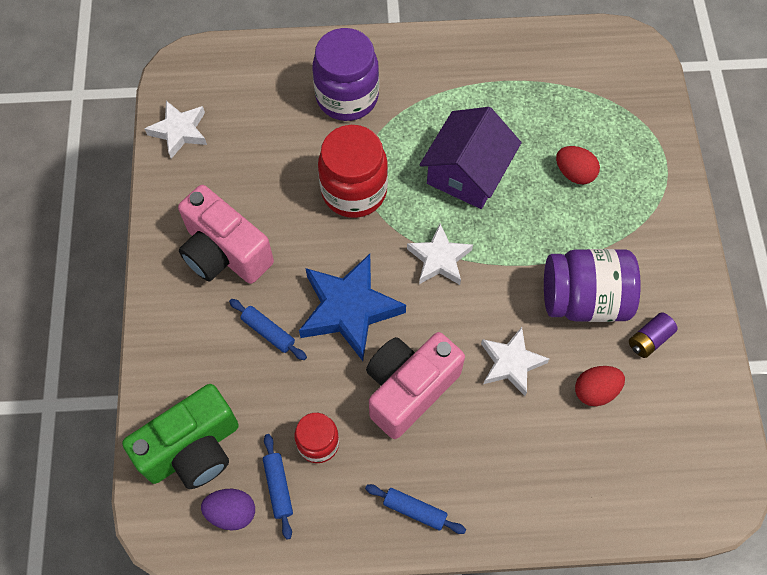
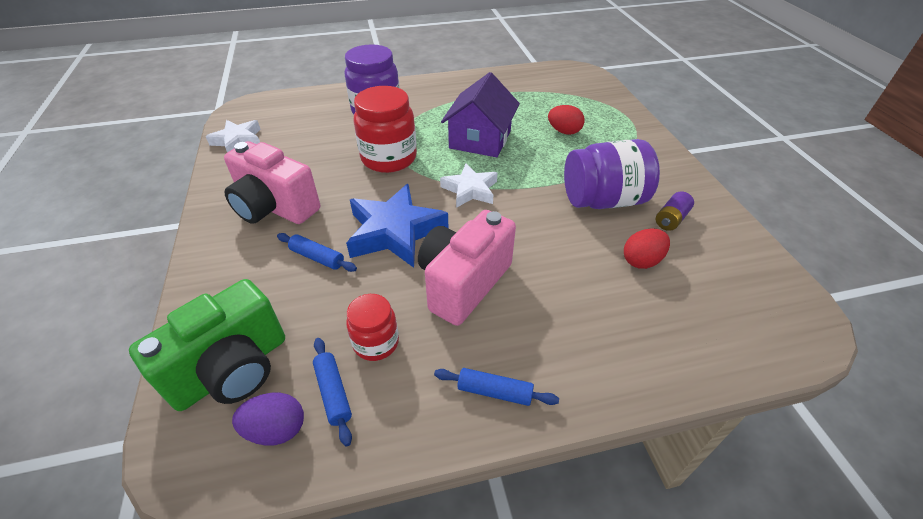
camera: 10 degrees left, 20 degrees down
white star [481,327,549,396] -> none

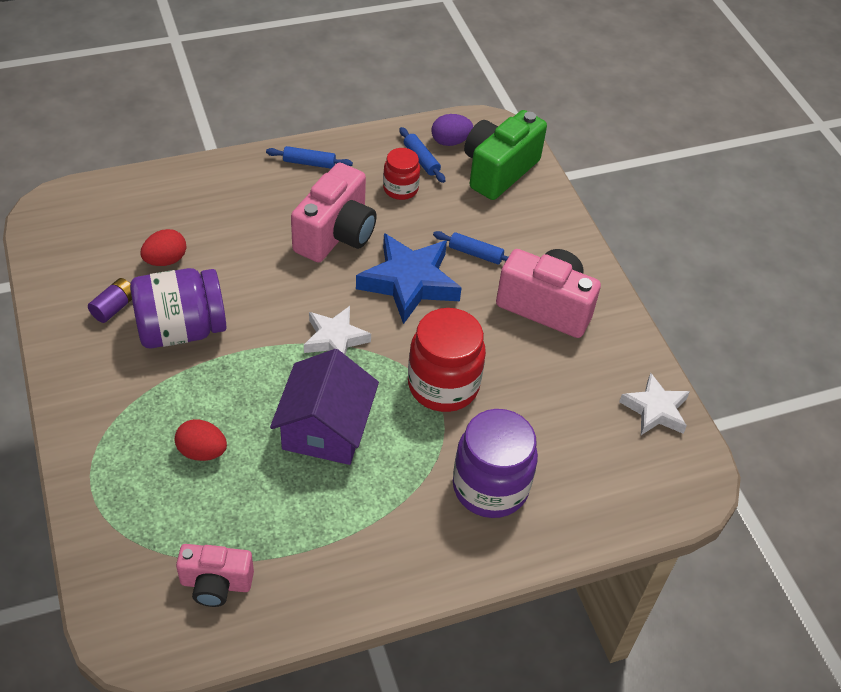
camera: 170 degrees right, 5 degrees up
none -> pink camera [176,544,254,607]

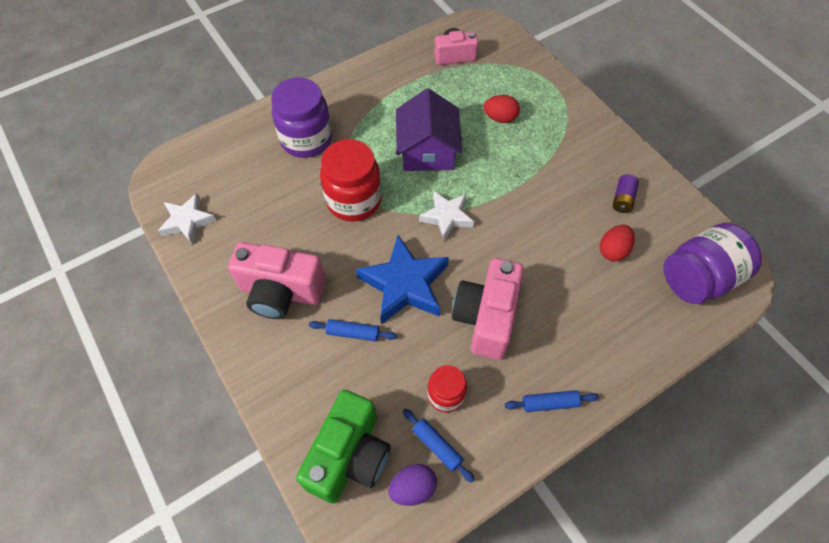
camera: 170 degrees right, 10 degrees up
purple jar [130,268,226,348] -> purple jar moved to [663,223,762,304]

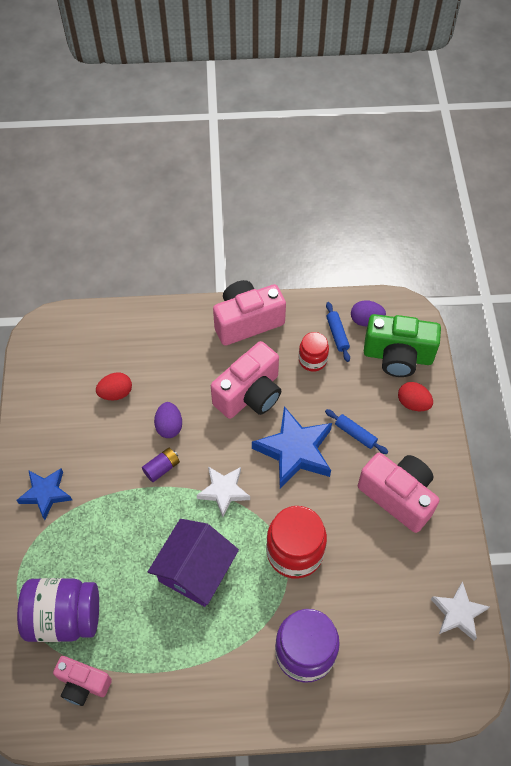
camera: 150 degrees left, 0 degrees up
green camera [296,390,391,504] -> green camera turned 135 degrees counterclockwise [364,314,441,377]
red egg [484,95,520,123] -> red egg moved to [398,382,433,411]
blue rolling pin [505,390,599,412] -> pink camera [213,280,286,346]
purple battery [613,174,639,213] -> purple battery moved to [142,448,180,482]
purple jar [663,223,762,304] -> purple jar moved to [17,578,99,642]
none -> blue star [17,468,72,520]
none -> purple egg [154,402,182,438]

